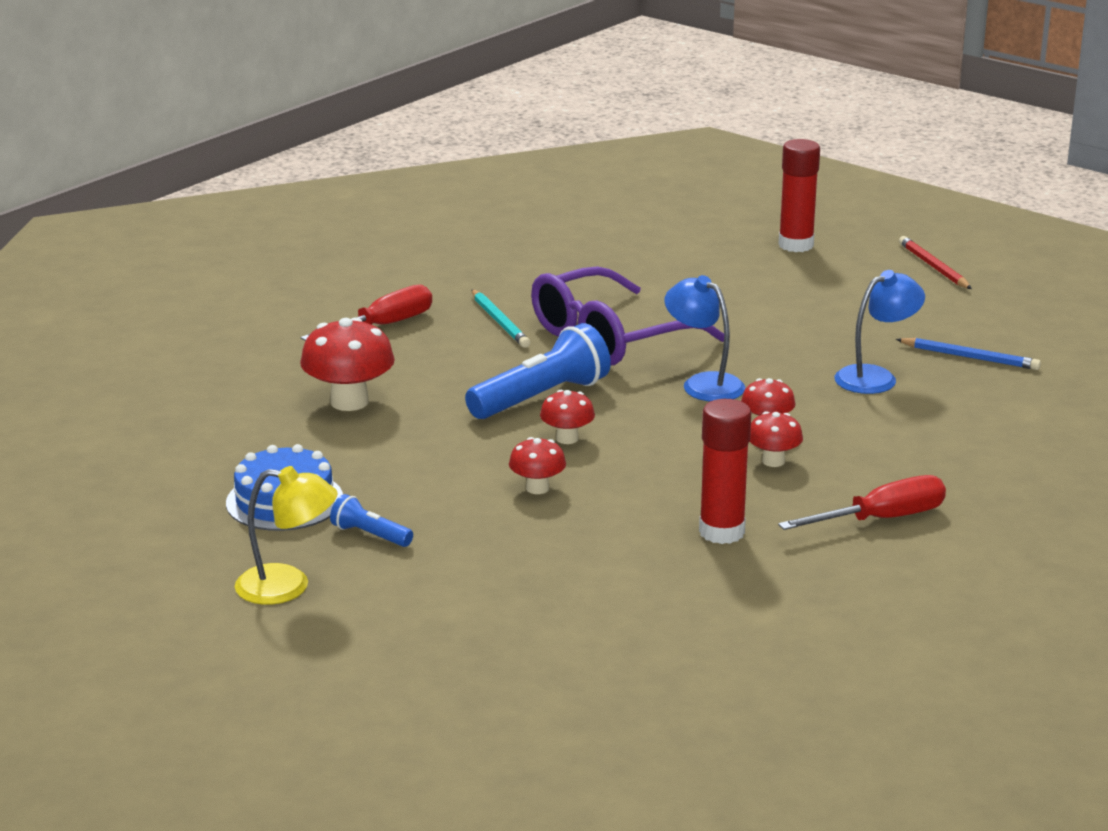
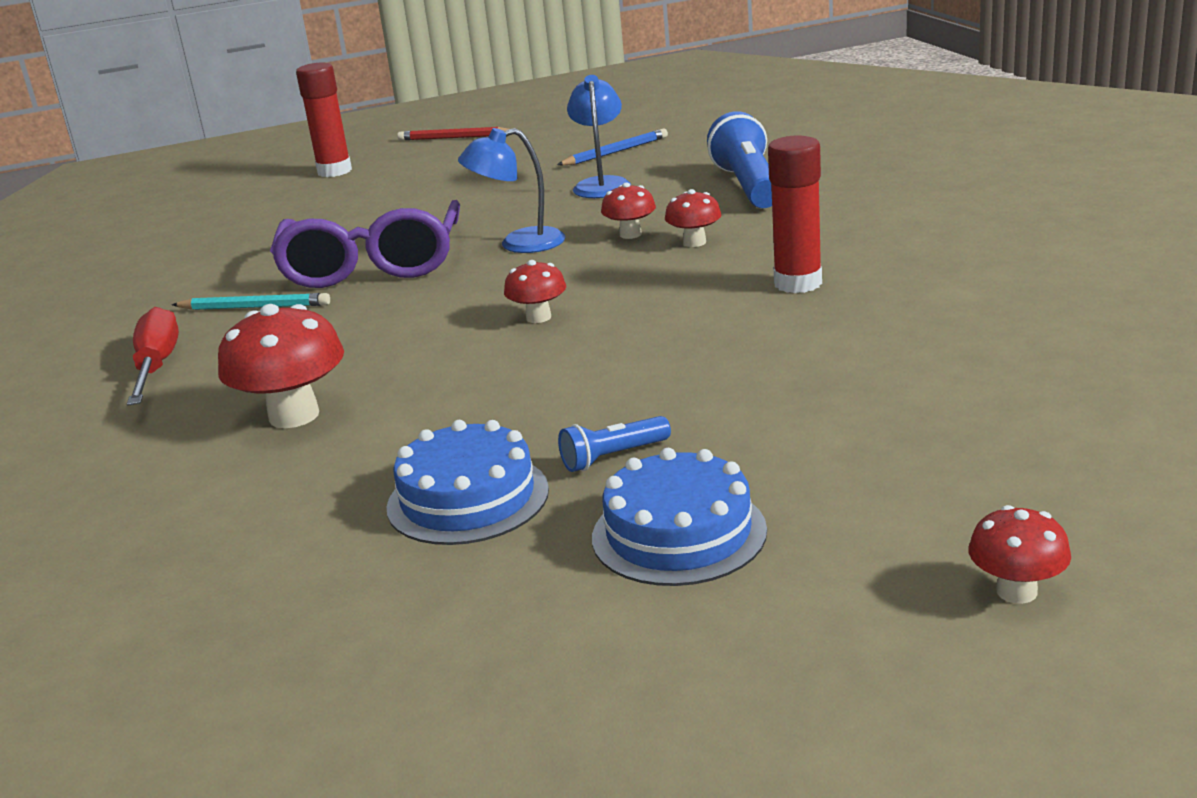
camera: 55 degrees left, 0 degrees up
yellow lamp [235,466,338,605] -> blue cake [592,448,767,586]
blue flashlight [465,323,611,419] -> blue flashlight moved to [707,111,772,208]
red mushroom [509,437,566,494] -> red mushroom moved to [968,505,1071,604]
red screwdriver [778,475,946,530] -> none

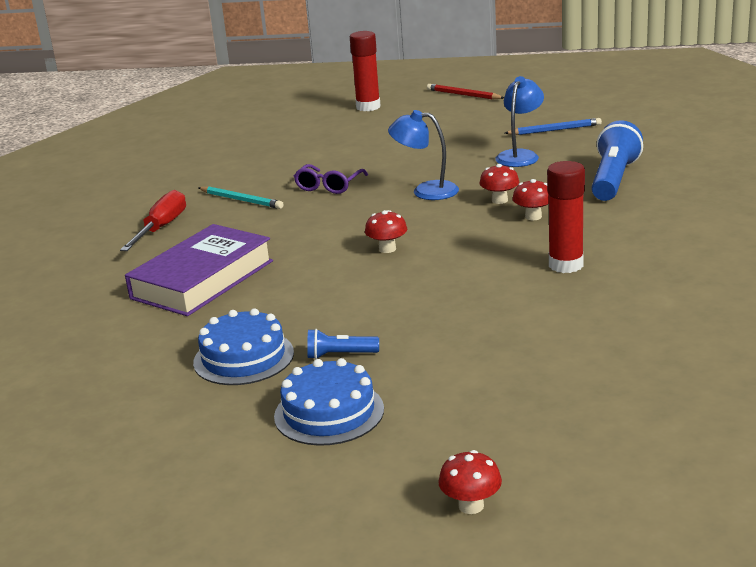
camera: 25 degrees right, 0 degrees up
red mushroom [218,304,344,428] -> purple book [125,224,273,316]
purple glasses [270,200,460,288] -> purple glasses [294,164,368,194], size x0.51

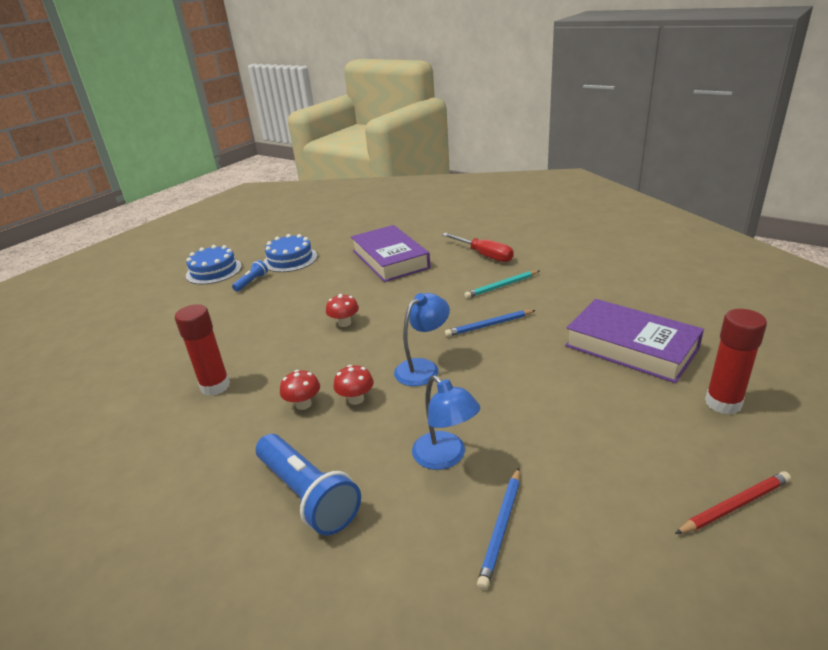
camera: 120 degrees right, 5 degrees up
purple glasses [294,164,368,194] -> blue pencil [445,310,536,337]
red mushroom [439,450,502,514] -> none
none -> purple book [565,299,704,383]

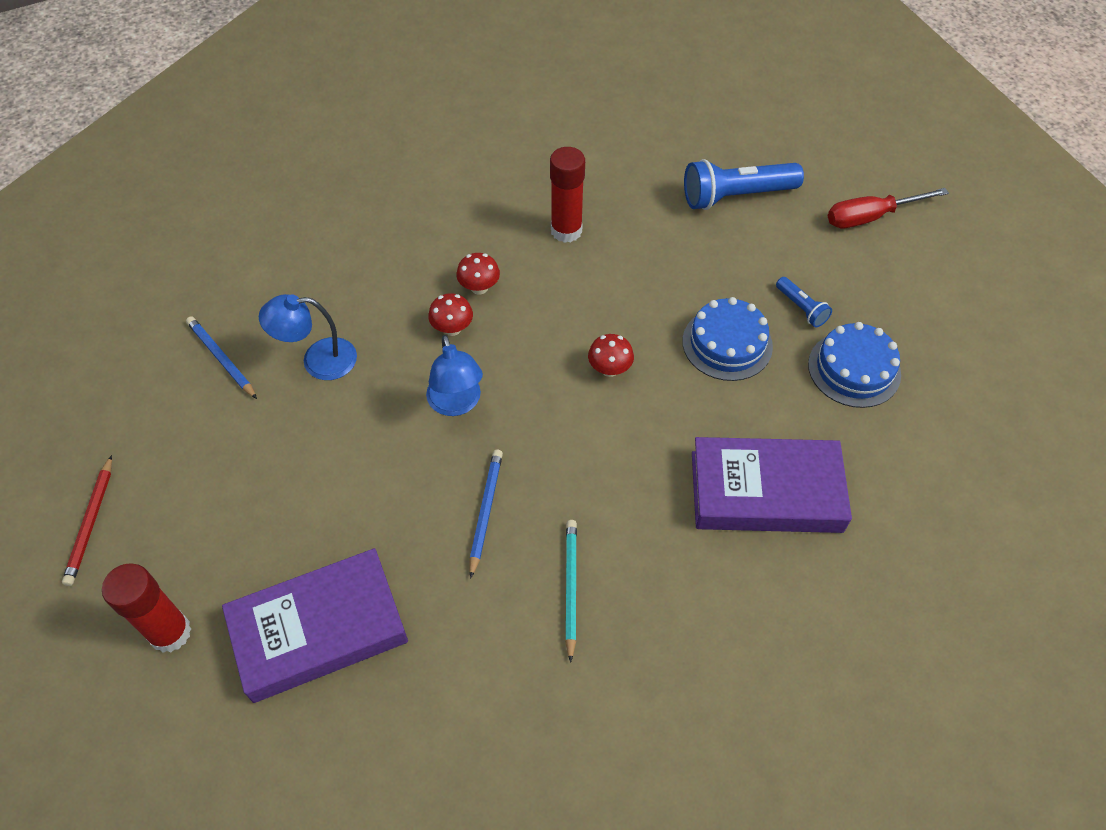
camera: 115 degrees right, 25 degrees up
blue cake [186,245,242,284] -> blue cake moved to [682,297,773,381]
blue flashlight [256,434,361,536] -> blue flashlight moved to [684,159,804,210]
red screwdriver [442,233,514,262] -> red screwdriver moved to [828,188,949,228]

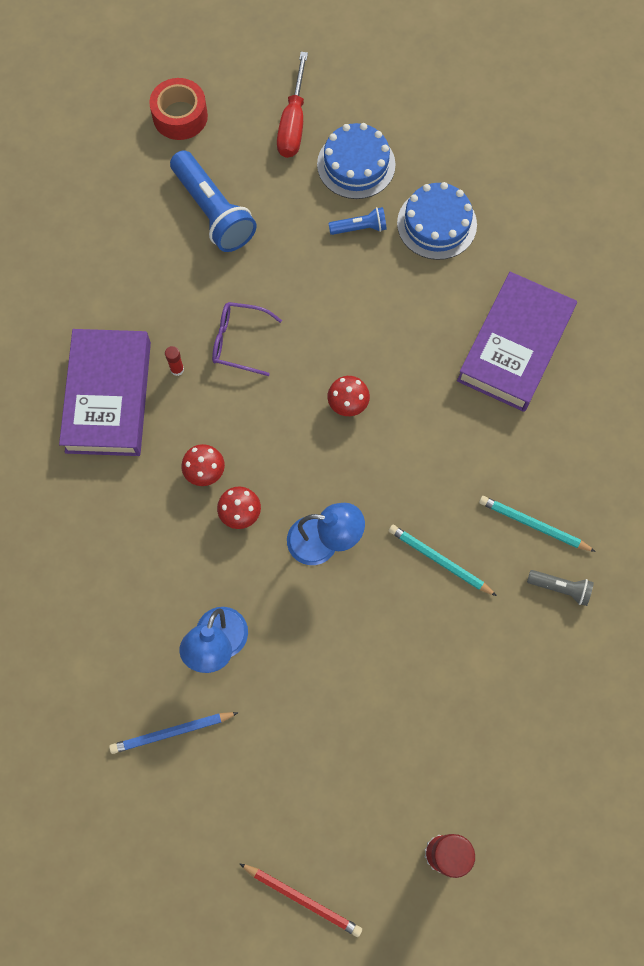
camera: 65 degrees left, 15 degrees up
purple book [222,548,408,703] -> purple book moved to [59,329,151,456]
blue pencil [470,449,503,579] -> turquoise pencil [389,525,497,596]
red glue stick [550,147,585,243] -> red glue stick [165,346,184,376], size x0.43
blue cake [682,297,773,381] -> blue cake moved to [317,123,396,199]
blue flashlight [684,159,804,210] -> blue flashlight turned 45 degrees counterclockwise [170,150,257,252]
none -> red tape [149,78,208,140]
none -> purple glasses [212,302,282,376]
none -> grey flashlight [527,570,594,606]

